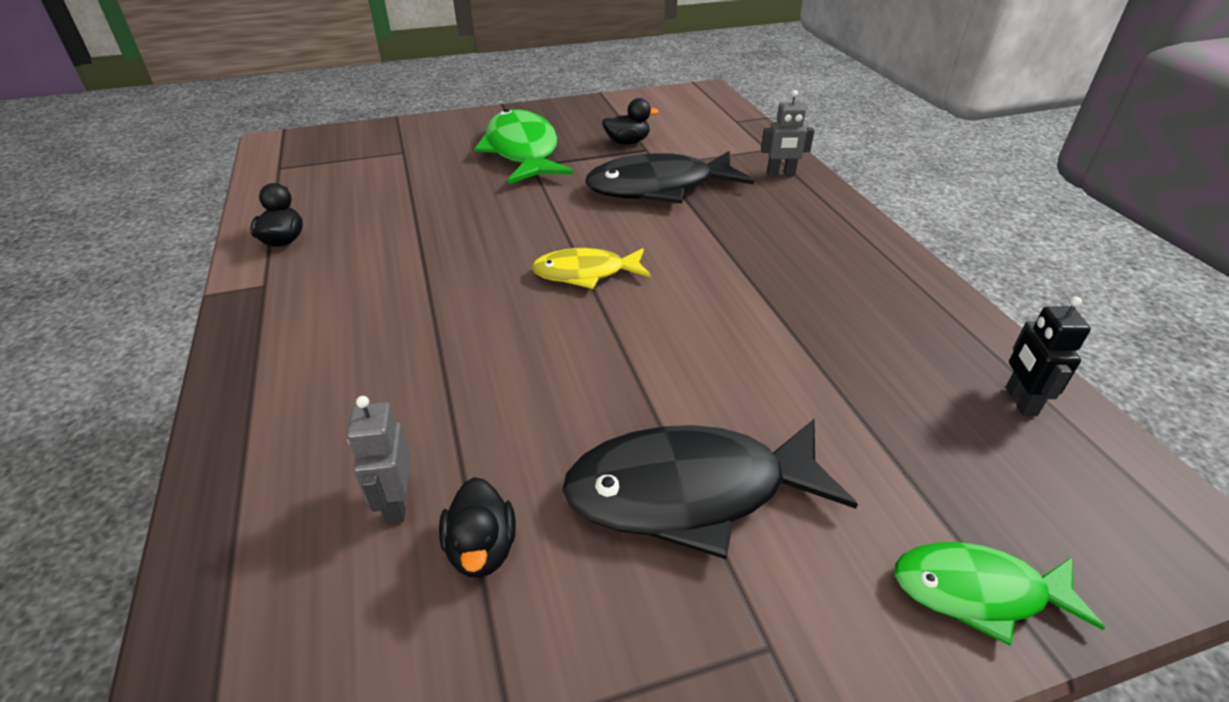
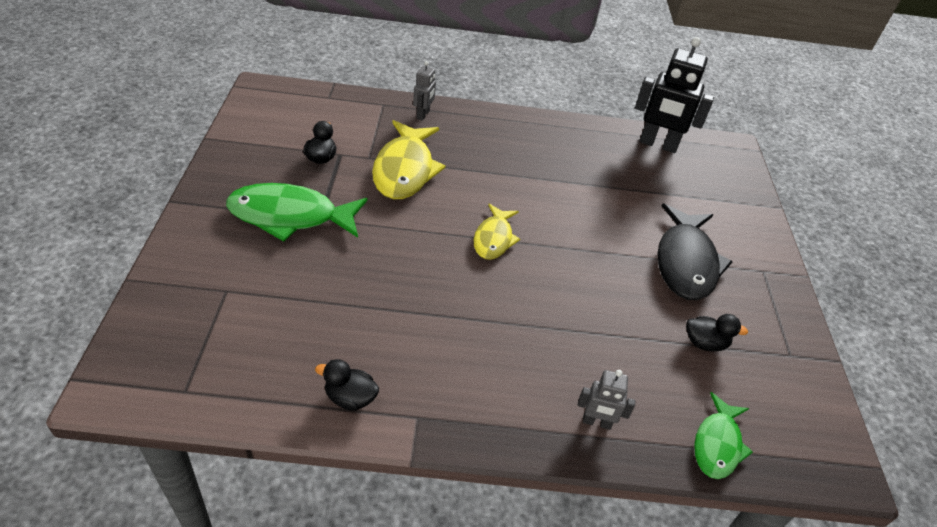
camera: 75 degrees left, 5 degrees up
grey robot [347,396,411,524] -> grey robot moved to [578,370,635,430]
black fish [585,151,754,203] -> yellow fish [372,120,446,199]
green fish [894,542,1105,646] -> green fish moved to [694,392,753,479]
black robot [1006,296,1091,416] -> black robot [635,37,714,153], size x1.96

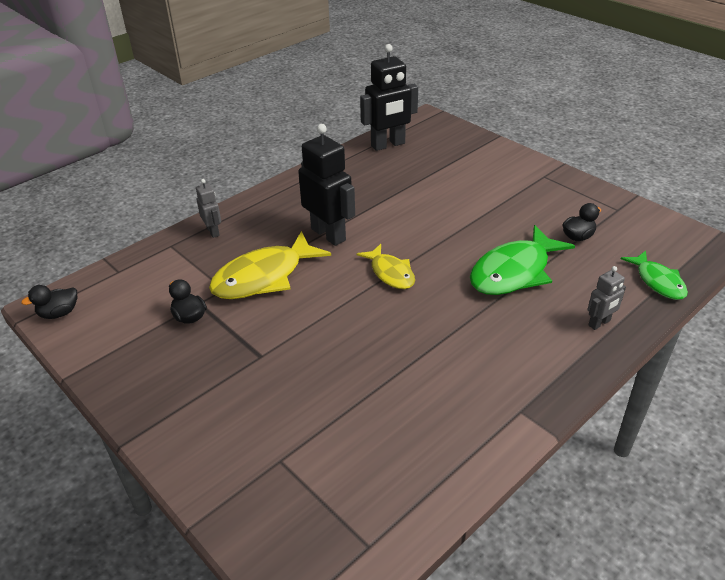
camera: 40 degrees left, 5 degrees down
green fish [226,183,367,241] -> green fish moved to [470,225,575,295]
black duck [315,359,379,411] -> black duck moved to [21,285,77,319]
yellow fish [372,120,446,199] -> yellow fish turned 90 degrees clockwise [209,231,331,299]
black fish [657,203,733,300] -> none
none -> black robot [298,124,355,246]

